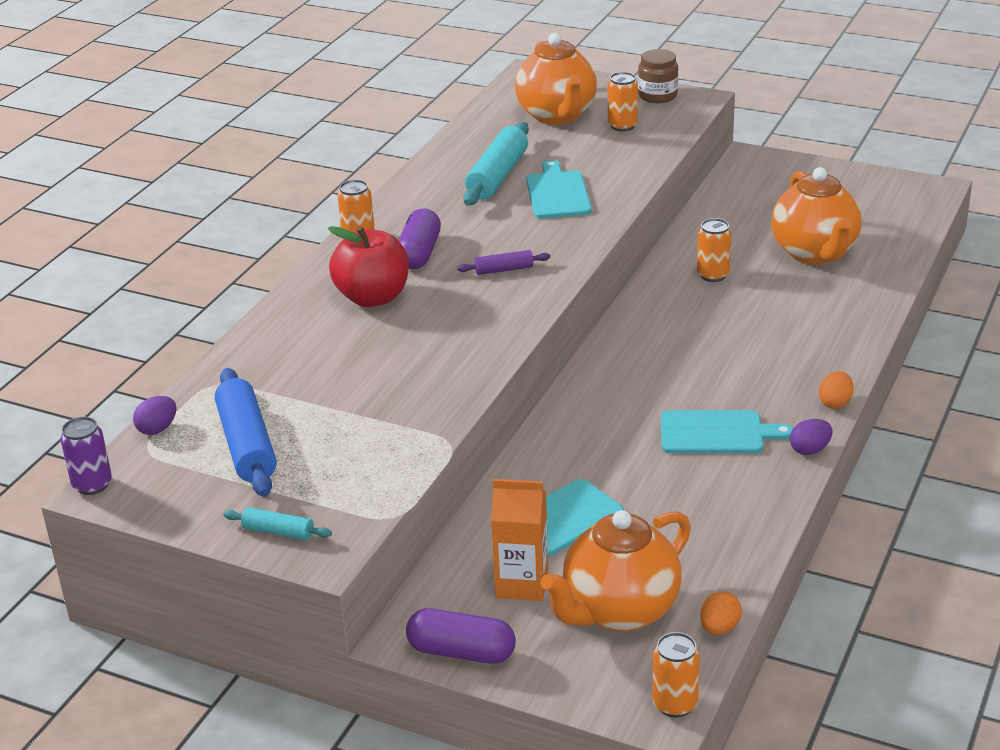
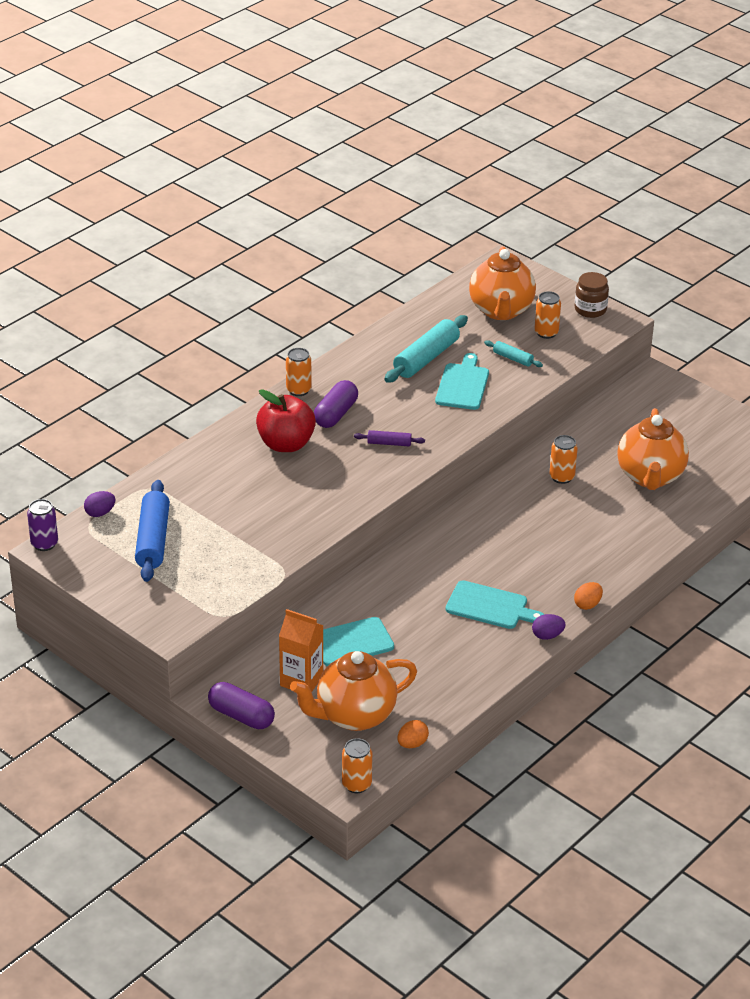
camera: 15 degrees right, 5 degrees up
turquoise rolling pin [224,507,332,540] -> turquoise rolling pin moved to [484,340,543,367]

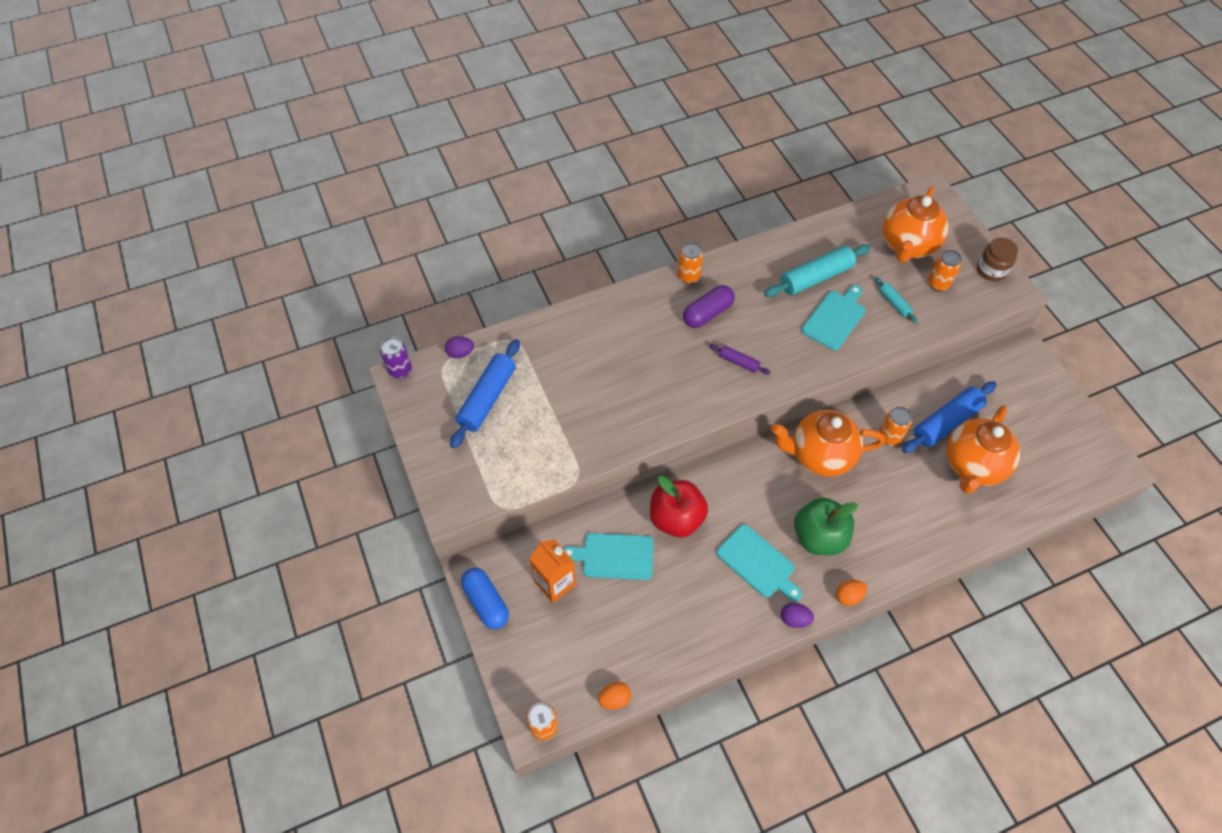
camera: 25 degrees right, 20 degrees up
purple capsule [208,682,275,729] -> blue capsule [461,568,509,629]
red apple [256,389,316,452] -> red apple moved to [650,476,708,537]
orange teapot [290,651,417,731] -> orange teapot moved to [771,410,885,477]
none -> green apple [794,497,858,555]
none -> blue rolling pin [902,381,997,453]

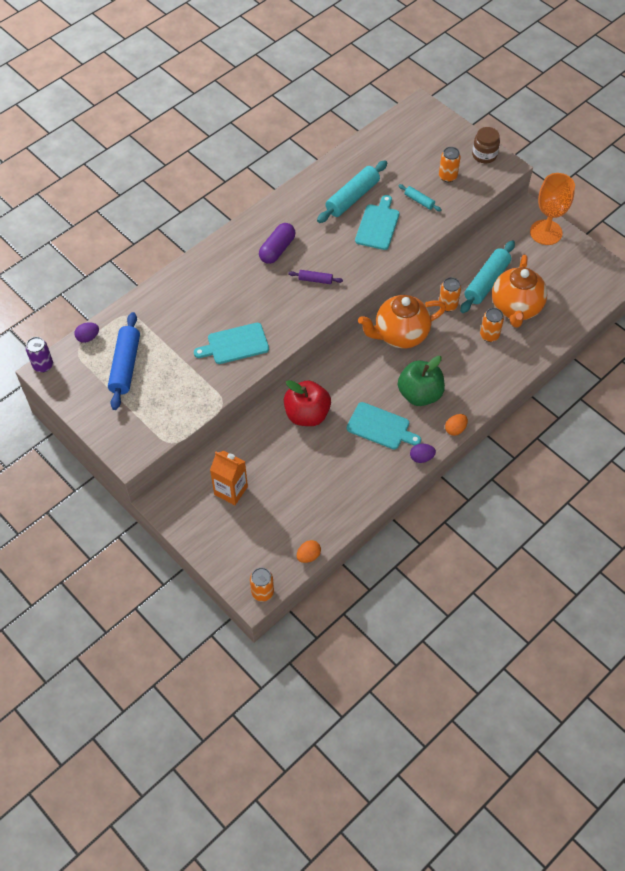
camera: 20 degrees left, 0 degrees up
blue capsule [461,568,509,629] -> none
turquoise cutting board [563,533,654,580] -> turquoise cutting board moved to [194,323,269,364]
orange can [678,242,703,284] -> orange can moved to [480,308,504,342]
orange teapot [883,186,949,263] -> none
blue rolling pin [902,381,997,453] -> turquoise rolling pin [460,240,515,313]
none -> orange goblet [530,173,575,245]

